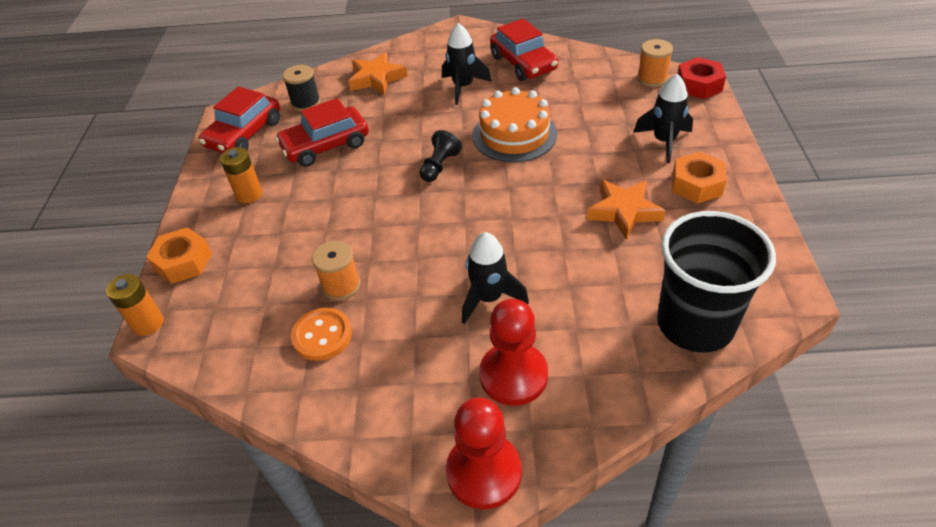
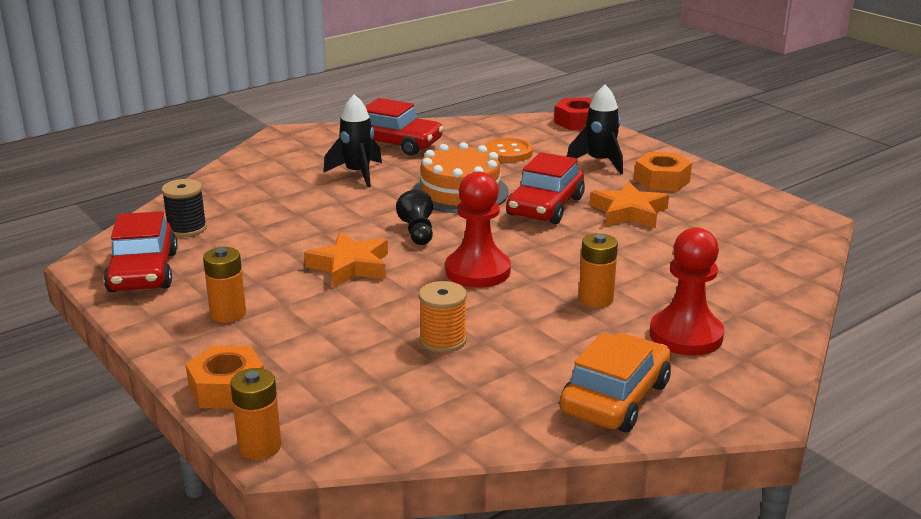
camera: 40 degrees left, 20 degrees down
red car [275,98,369,167] -> red car moved to [506,152,585,224]
orange button [291,308,352,361] -> orange button moved to [484,138,533,162]
orange star [348,52,408,95] -> orange star moved to [304,232,388,288]
red pawn [446,397,522,509] -> red pawn moved to [445,172,511,288]
black rocket [462,232,529,324] -> orange battery [579,233,618,308]
orange spool [637,39,673,87] -> none
black cup [657,211,776,353] -> none
none -> orange car [559,332,671,432]

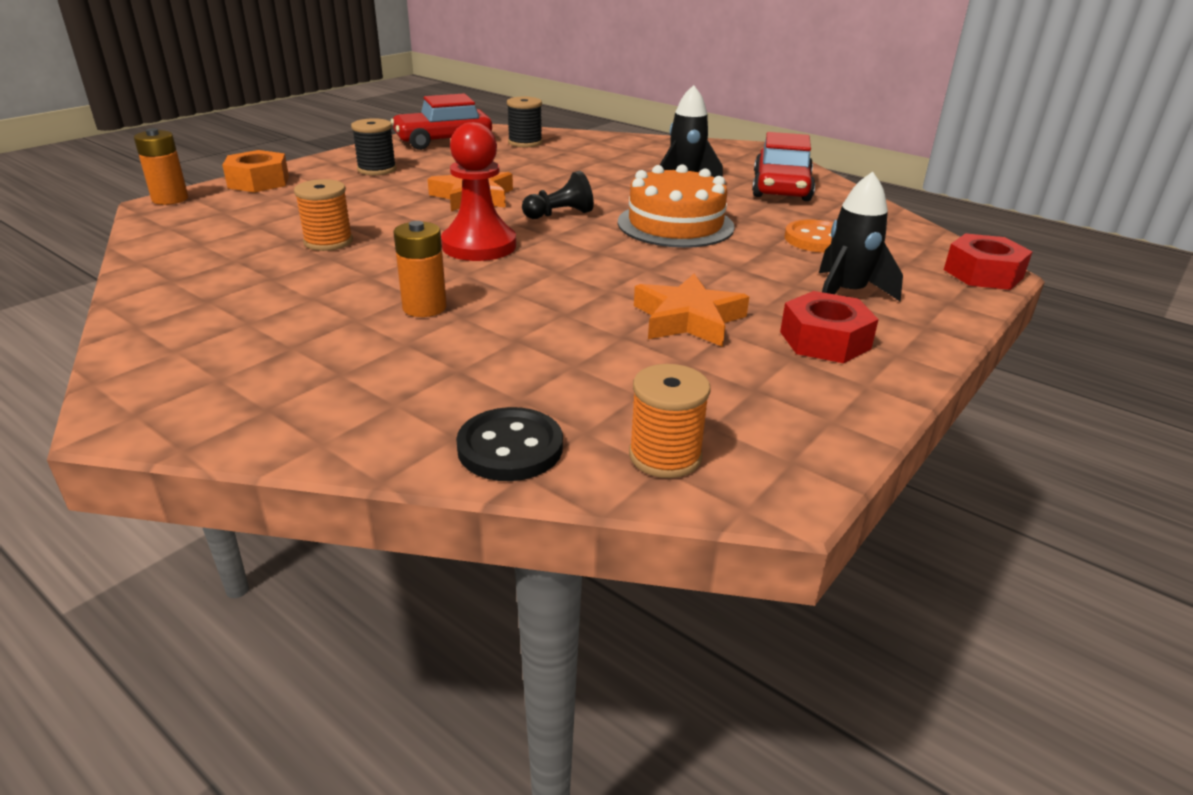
camera: 75 degrees right, 5 degrees up
orange battery [203,247,246,323] -> black spool [351,118,397,175]
red car [506,152,585,224] -> none
orange car [559,332,671,432] -> none
orange nut [634,152,692,191] -> red nut [780,291,879,363]
red pawn [650,227,724,356] -> none
none -> black button [456,407,563,481]
none -> orange spool [629,364,711,478]

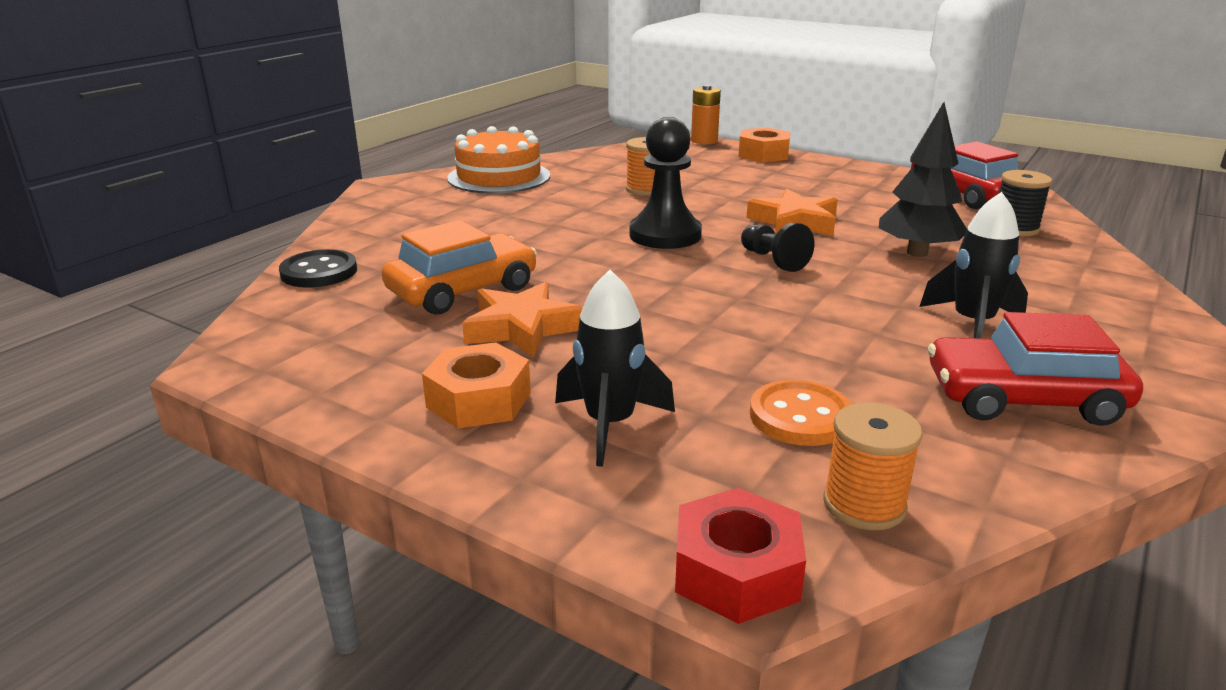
camera: 85 degrees right, 5 degrees down
black spool [351,118,397,175] -> none
orange battery [393,221,447,317] -> none
red pawn [441,122,516,261] -> black pawn [629,117,702,249]
orange cake [618,164,735,248] -> orange cake moved to [447,126,550,194]
orange spool [629,364,711,478] -> orange spool moved to [824,402,923,530]
red nut [780,291,879,363] -> orange nut [422,342,531,428]
none -> orange car [381,220,537,315]
none -> black tree [879,102,967,257]

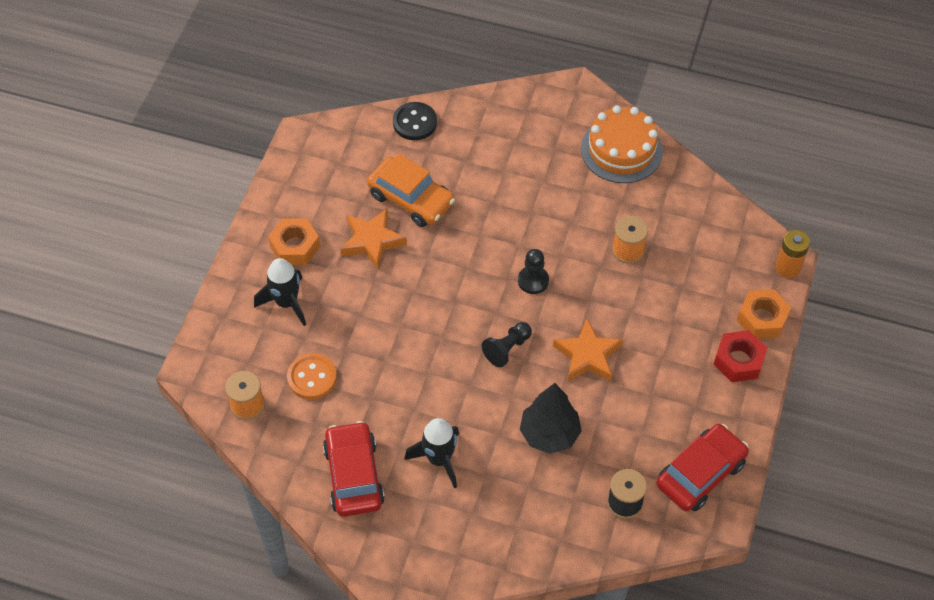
camera: 75 degrees right, 30 degrees up
black pawn [629,117,702,249] -> black pawn [518,249,549,294], size x0.61
red nut [675,488,806,624] -> red nut moved to [714,330,768,382]

